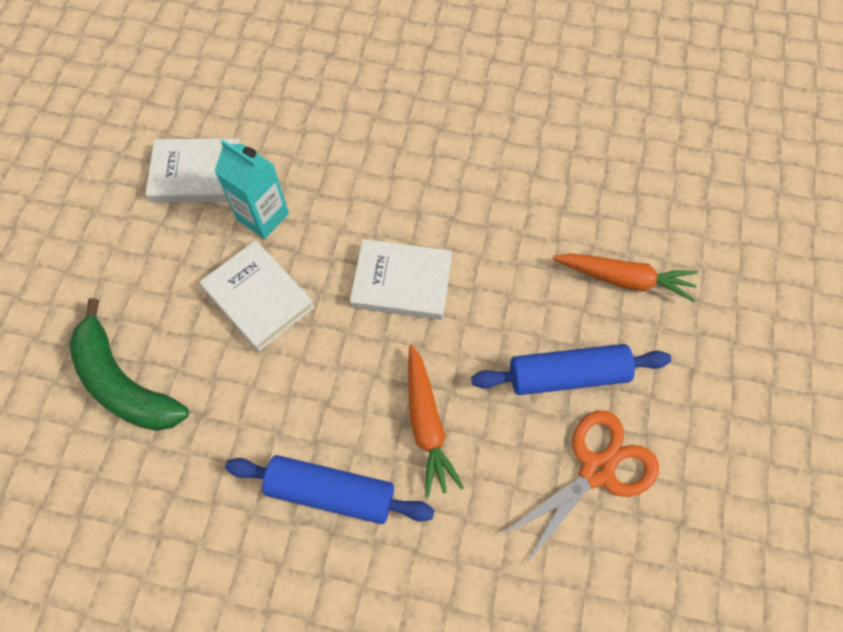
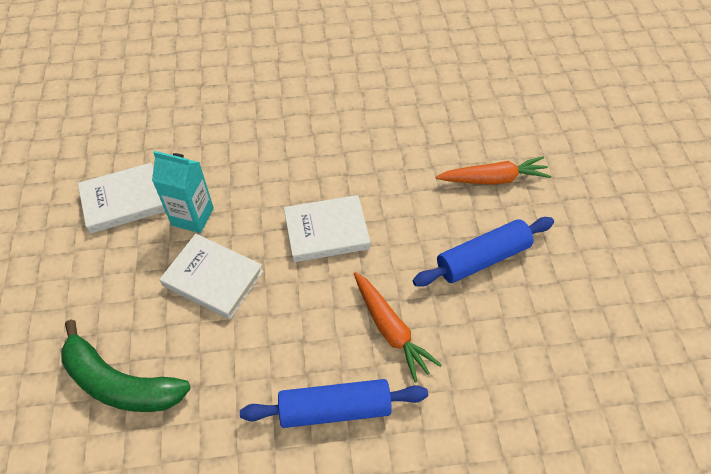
camera: 20 degrees left, 10 degrees down
orange scissors [500,411,659,565] -> none

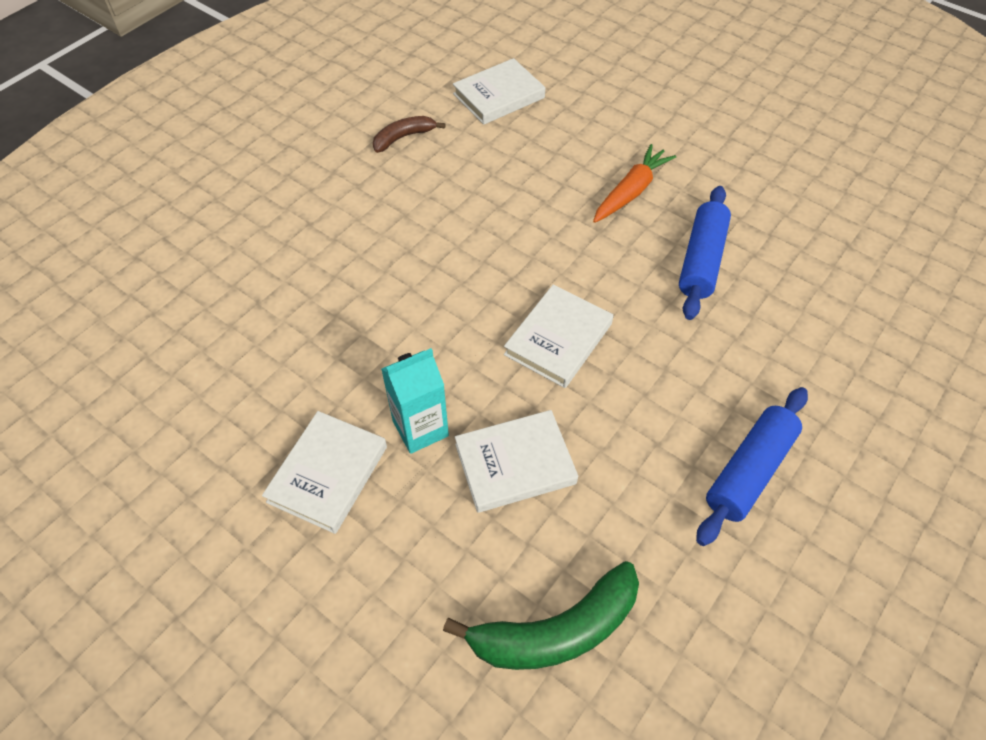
camera: 45 degrees left, 0 degrees up
orange carrot [354,272,442,383] -> none
none -> brown banana [373,116,446,153]
none -> white book [453,58,545,125]

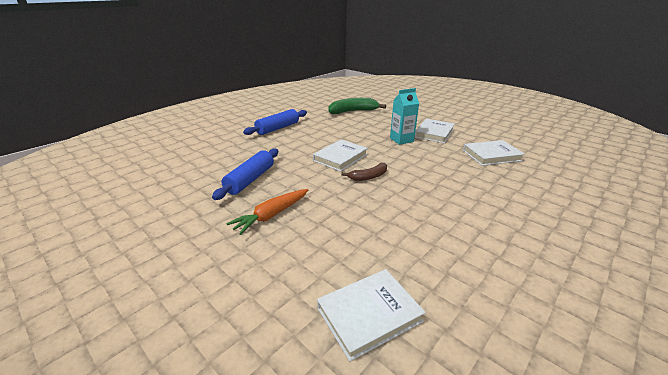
camera: 175 degrees left, 25 degrees down
brown banana [373,116,446,153] -> brown banana moved to [341,163,387,181]
white book [455,410,578,513] -> white book moved to [463,140,525,166]

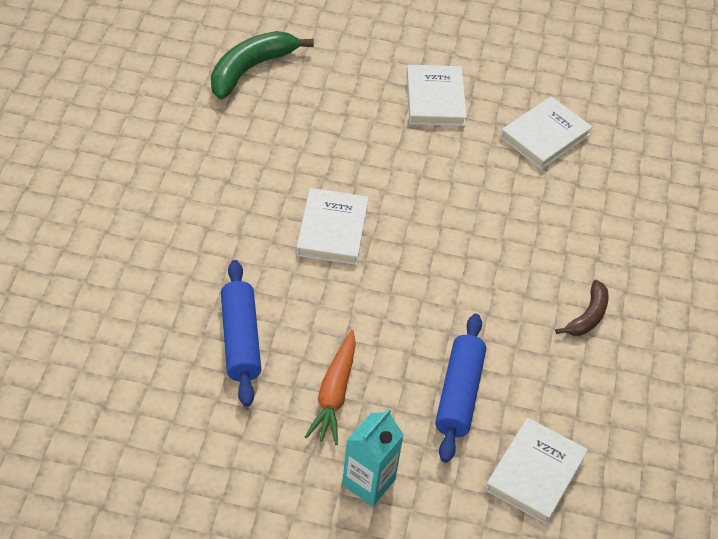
camera: 35 degrees left, 20 degrees up
blue rolling pin [243,109,307,135] -> blue rolling pin moved to [435,313,486,463]
brown banana [341,163,387,181] -> brown banana moved to [555,280,609,336]
turquoise carton [390,88,419,145] -> turquoise carton moved to [342,408,404,506]

